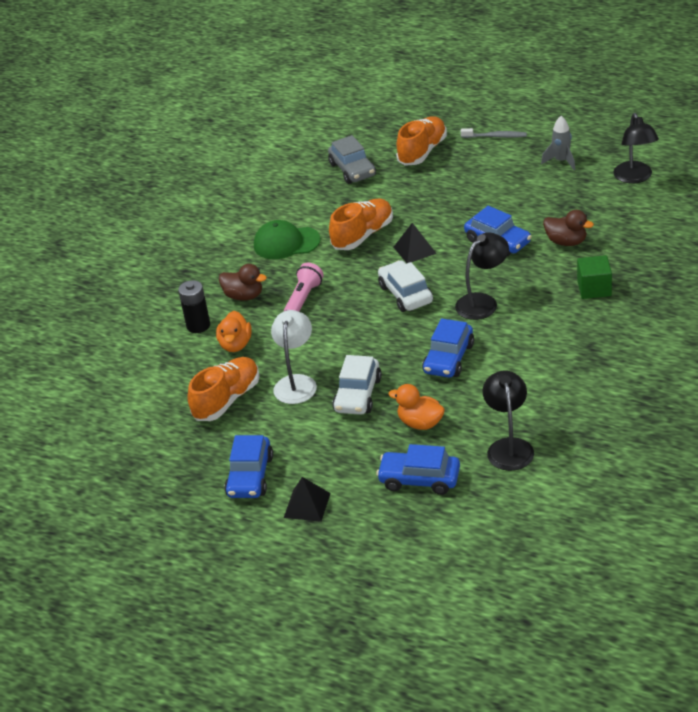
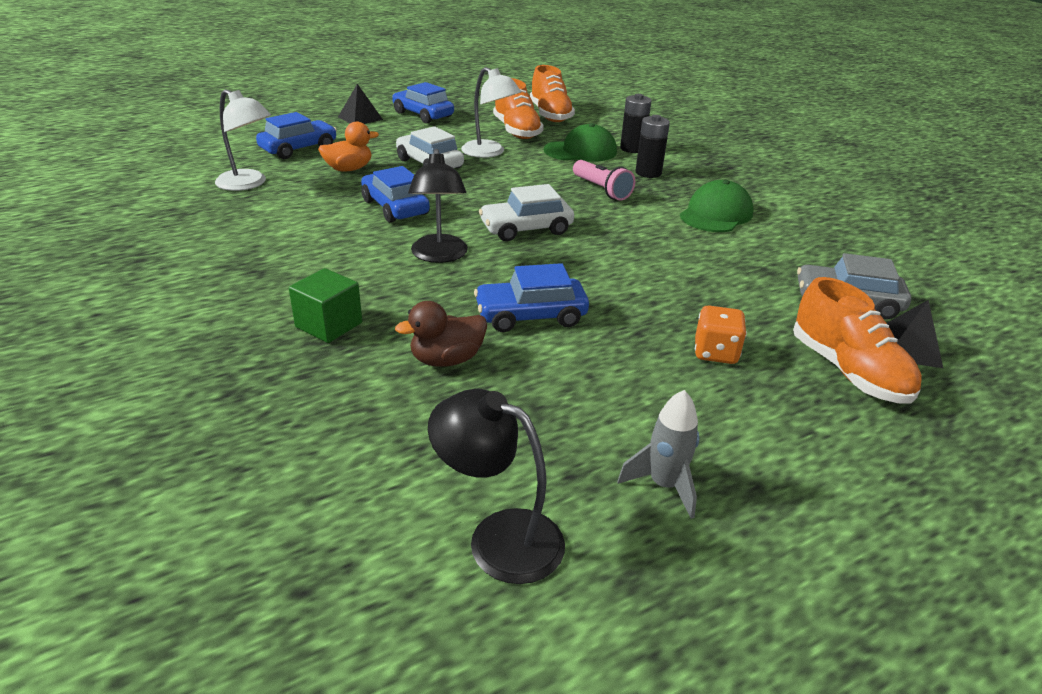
camera: 120 degrees right, 5 degrees down
orange duck [216,311,252,352] -> green cap [544,123,617,161]
brown duck [219,264,267,301] -> black battery [635,115,670,178]
orange shoe [329,198,393,250] -> orange shoe moved to [530,65,575,122]
white car [378,260,433,312] -> white car turned 150 degrees clockwise [479,184,574,241]
black pyramid [394,223,437,263] -> black pyramid moved to [887,300,943,368]
grey toothbrush [461,128,527,138] -> none
black lamp [483,370,534,471] -> white lamp [215,89,271,191]
none -> orange dice [695,305,747,364]

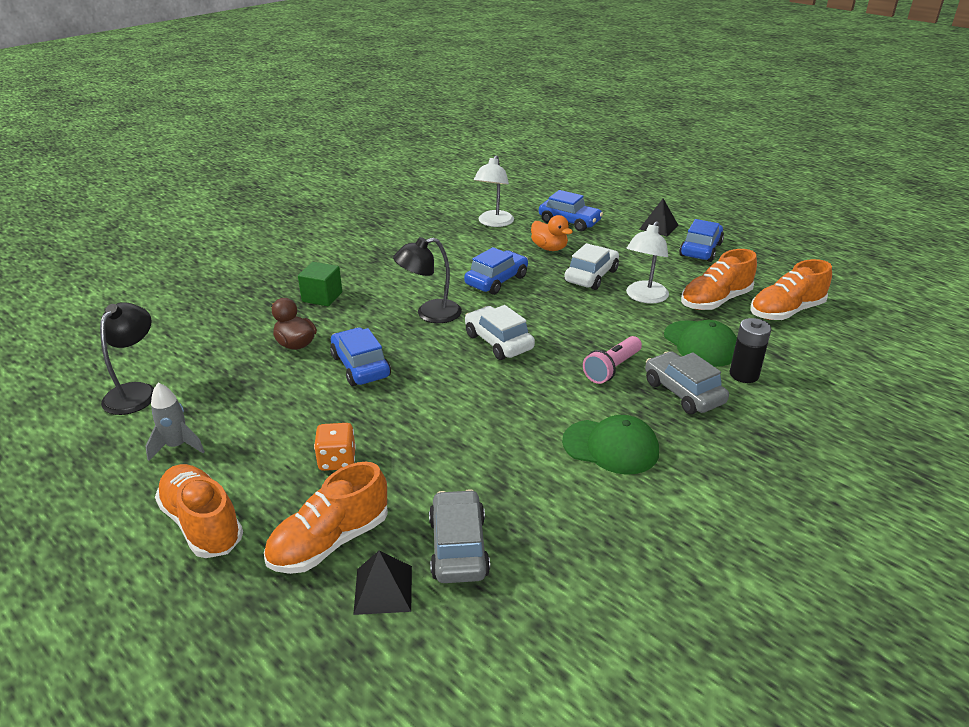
camera: 75 degrees right, 0 degrees up
black battery [635,115,670,178] -> grey car [645,351,729,414]
none -> orange shoe [155,464,243,558]

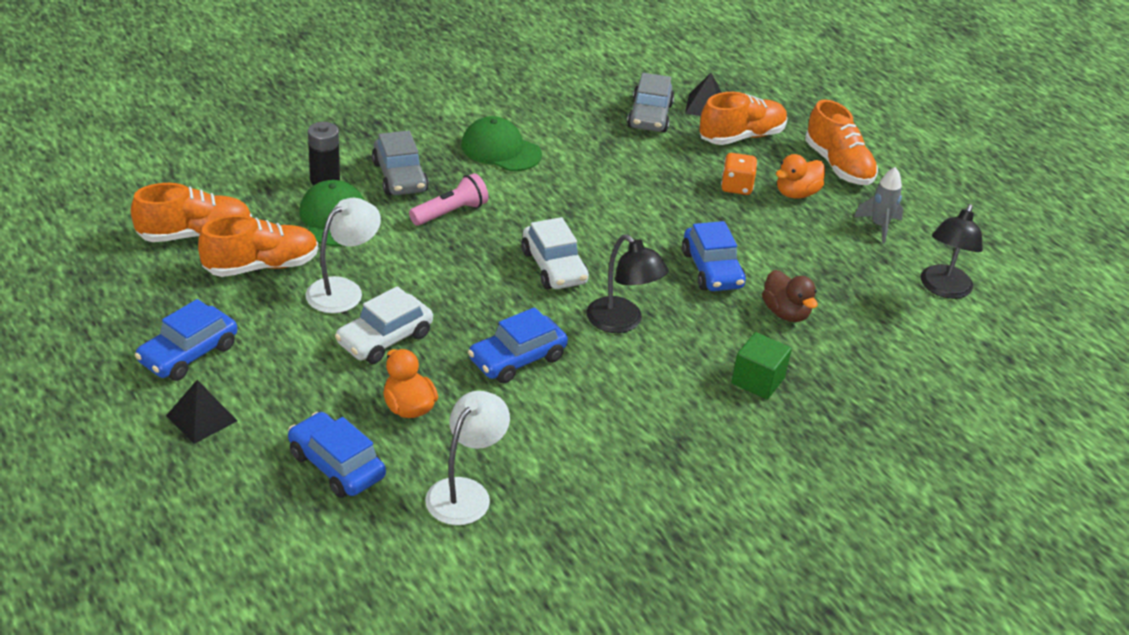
camera: 170 degrees left, 5 degrees up
black lamp [393,237,462,323] -> black lamp turned 60 degrees clockwise [587,234,669,333]
none -> orange duck [776,154,825,199]

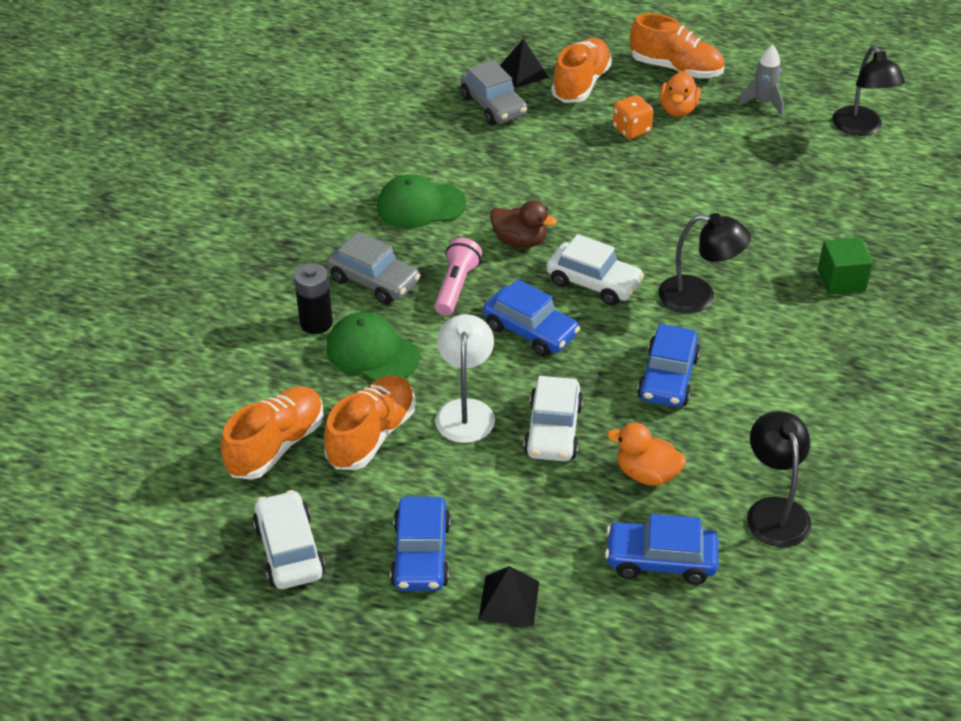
camera: 35 degrees left, 5 degrees up
white lamp [425,391,510,525] -> black lamp [747,411,812,547]
blue car [682,221,746,291] -> blue car moved to [483,279,580,357]
brown duck [762,270,818,322] -> brown duck moved to [490,200,557,248]
none -> white car [253,490,325,589]

